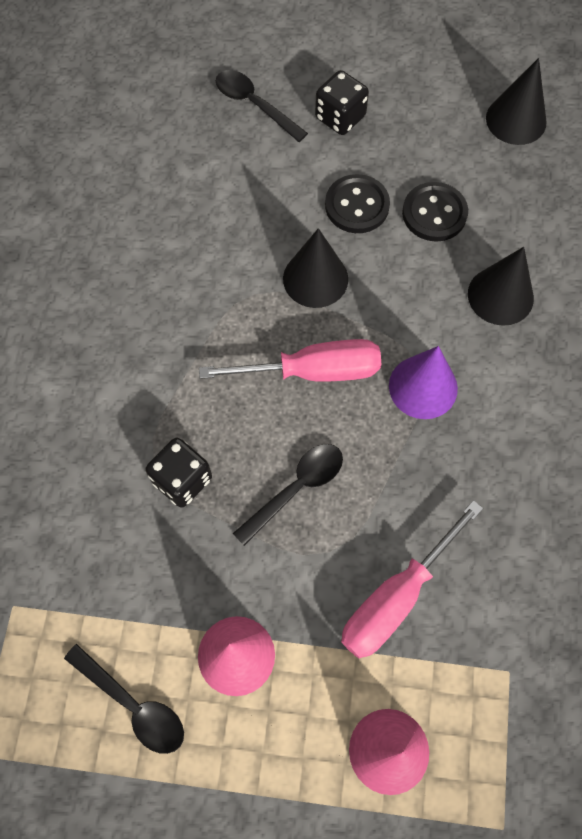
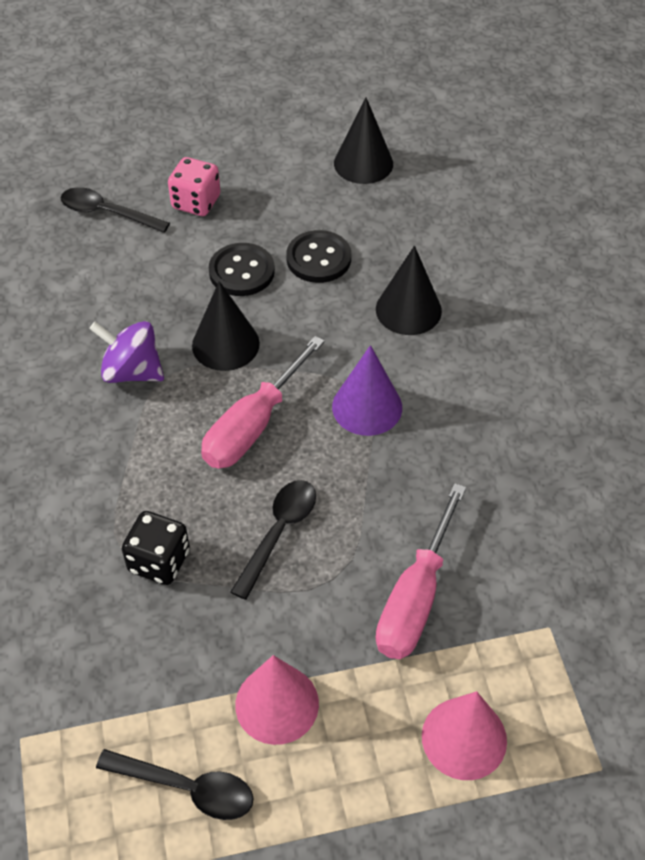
camera: 20 degrees left, 15 degrees down
pink screwdriver [199,339,381,382] -> pink screwdriver turned 150 degrees clockwise [201,336,325,468]
black dice [315,70,369,135] -> pink dice [168,157,220,216]
none -> purple spinning top [89,321,164,383]

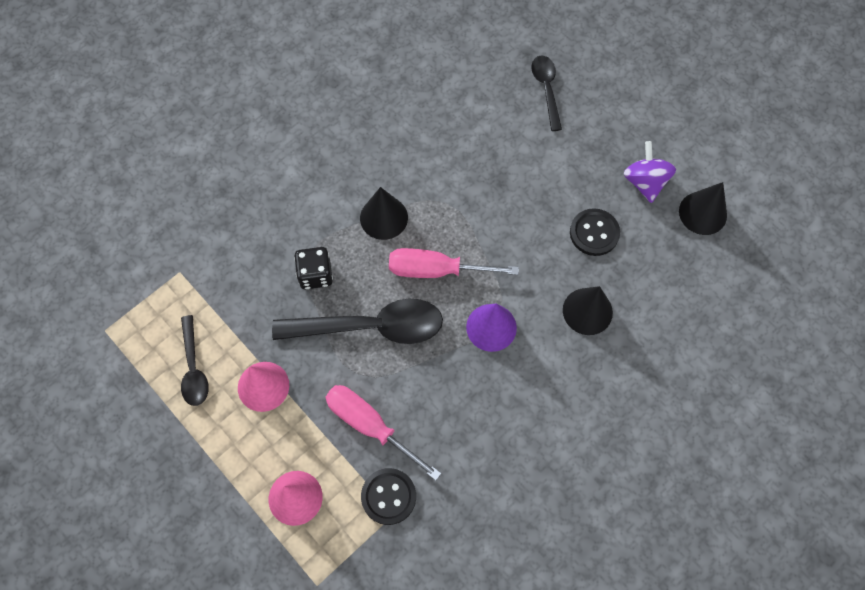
camera: 60 degrees right, 15 degrees up
purple spinning top [89,321,164,383] -> purple spinning top moved to [624,141,676,203]
pink dice [168,157,220,216] -> none
black cone [192,281,260,371] -> black cone moved to [360,187,408,240]
black button [209,243,275,296] -> black button moved to [361,468,416,525]
black spoon [230,480,316,600] -> black spoon [272,299,443,344], size x1.78
pink screwdriver [376,483,466,659] -> pink screwdriver turned 45 degrees clockwise [325,385,441,481]

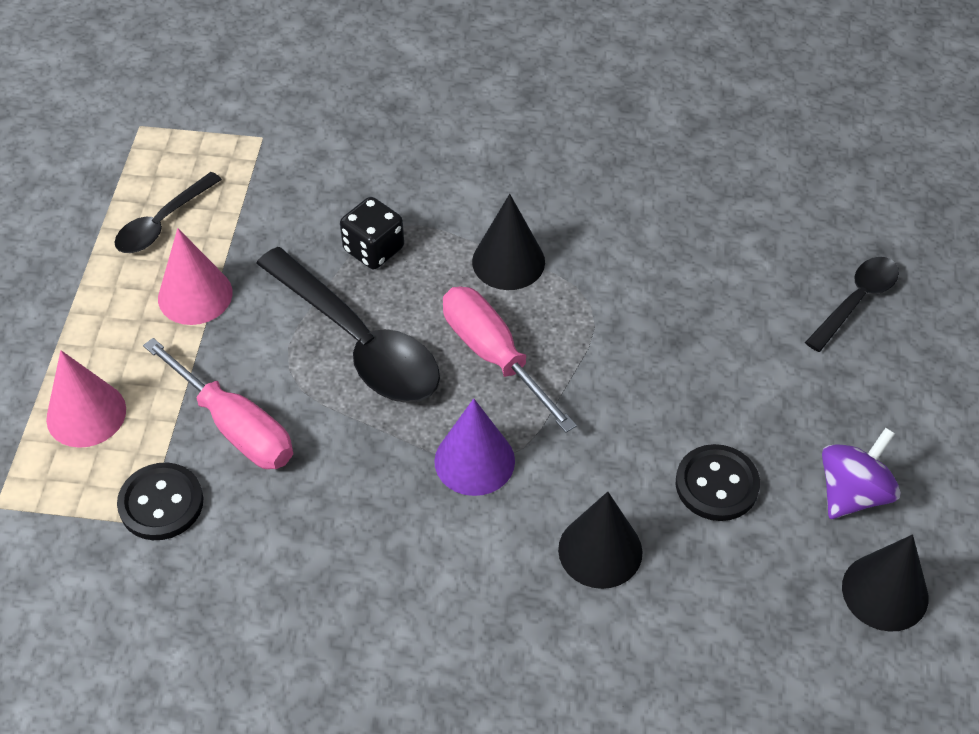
camera: 50 degrees right, 15 degrees down
pink screwdriver [325,385,441,481] -> pink screwdriver turned 135 degrees clockwise [143,338,293,469]

